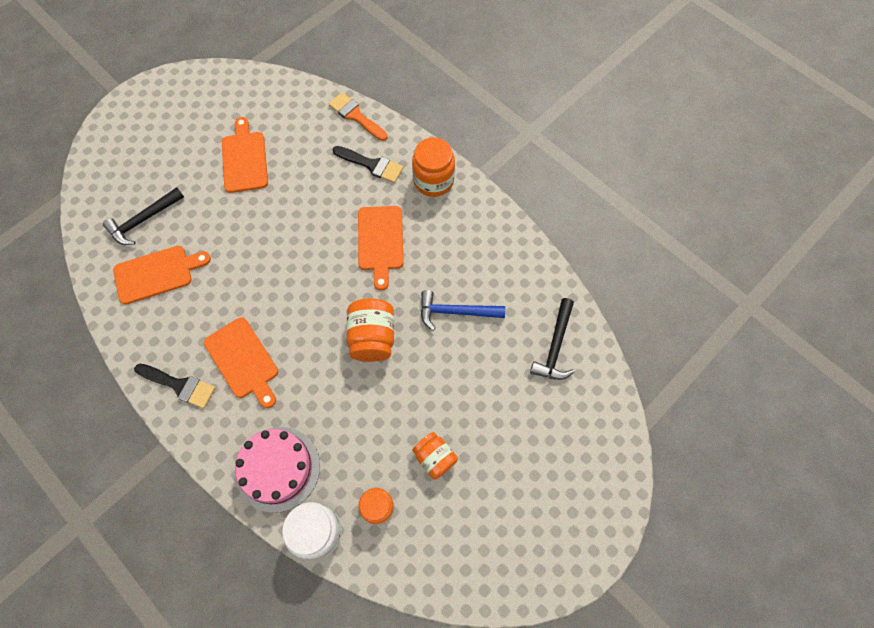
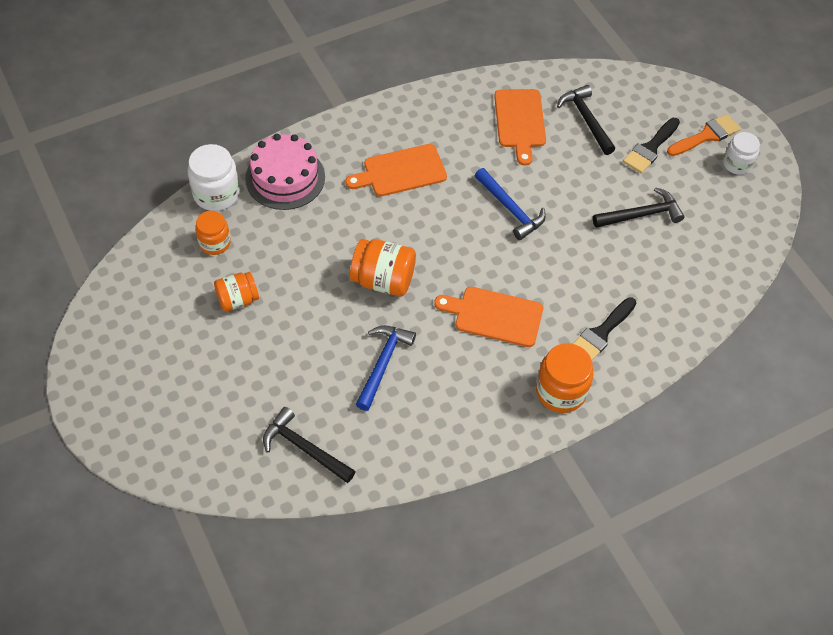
camera: 105 degrees right, 10 degrees down
black brush [134,364,215,409] -> black brush moved to [623,118,680,173]
orange cutting board [222,117,268,193] -> black hammer [593,187,685,228]
orange brush [329,92,388,141] -> orange brush moved to [667,114,741,156]
none -> blue hammer [475,168,546,240]
none -> white jar [723,132,760,175]

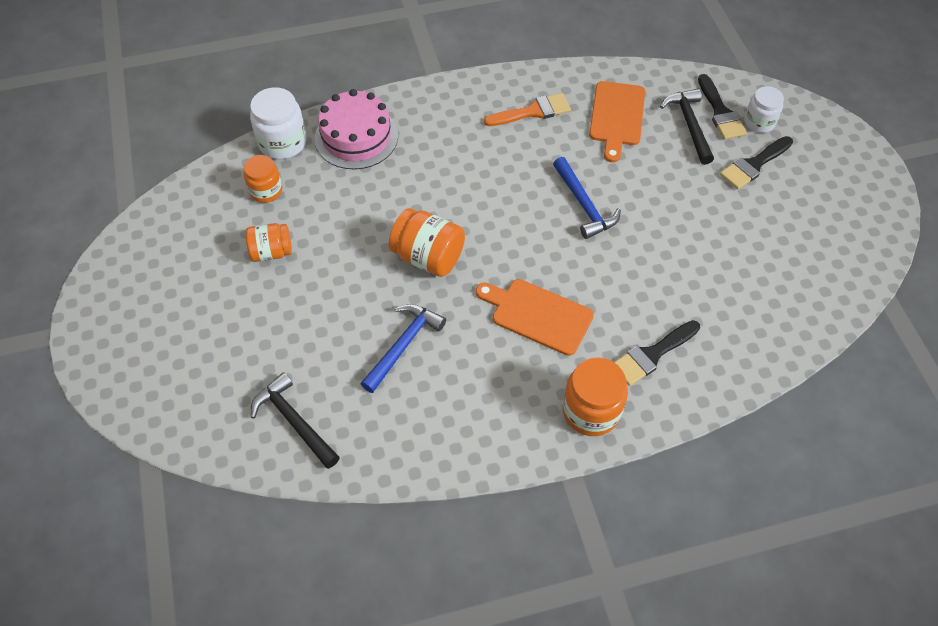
camera: 15 degrees right, 0 degrees up
orange cutting board [345,144,447,196] -> none
black hammer [593,187,685,228] -> none
orange brush [667,114,741,156] -> orange brush moved to [484,93,571,126]
white jar [723,132,760,175] -> white jar moved to [744,86,784,133]
none -> black brush [698,74,747,140]

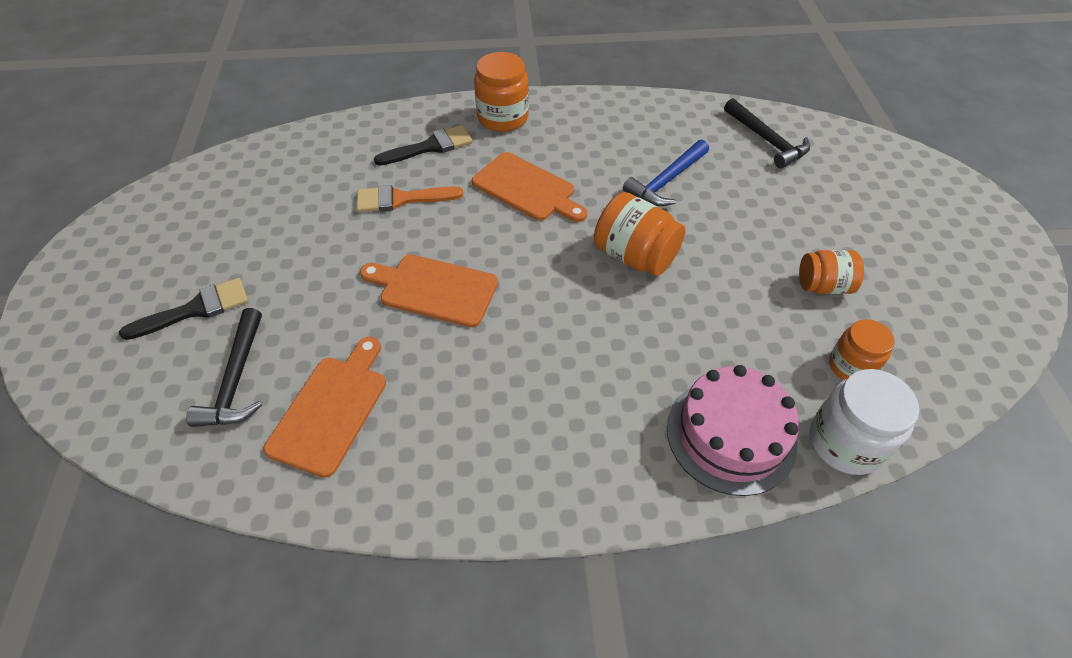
camera: 170 degrees left, 5 degrees down
orange brush [484,93,571,126] -> orange brush moved to [357,185,463,212]
blue hammer [553,157,621,239] -> orange cutting board [360,254,498,327]
black brush [698,74,747,140] -> none
white jar [744,86,784,133] -> none

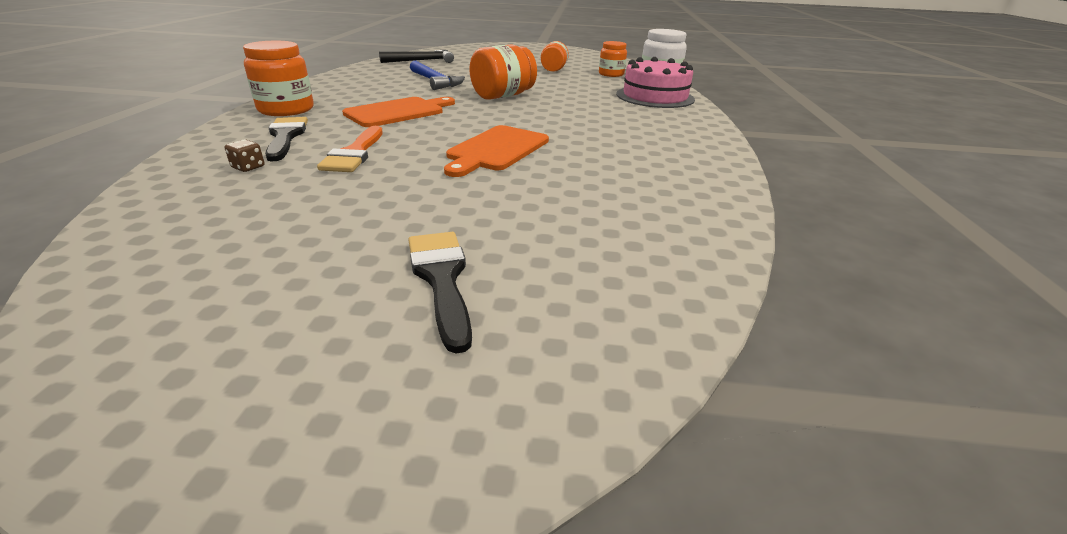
camera: 80 degrees left, 20 degrees down
black hammer [186,308,262,427] -> none
orange cutting board [264,337,386,478] -> none
none -> brown dice [225,140,264,172]

